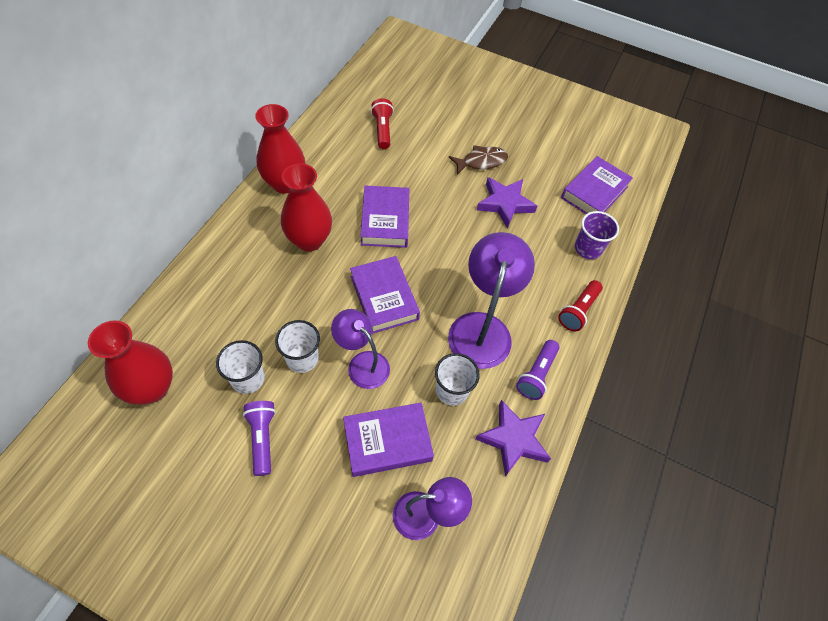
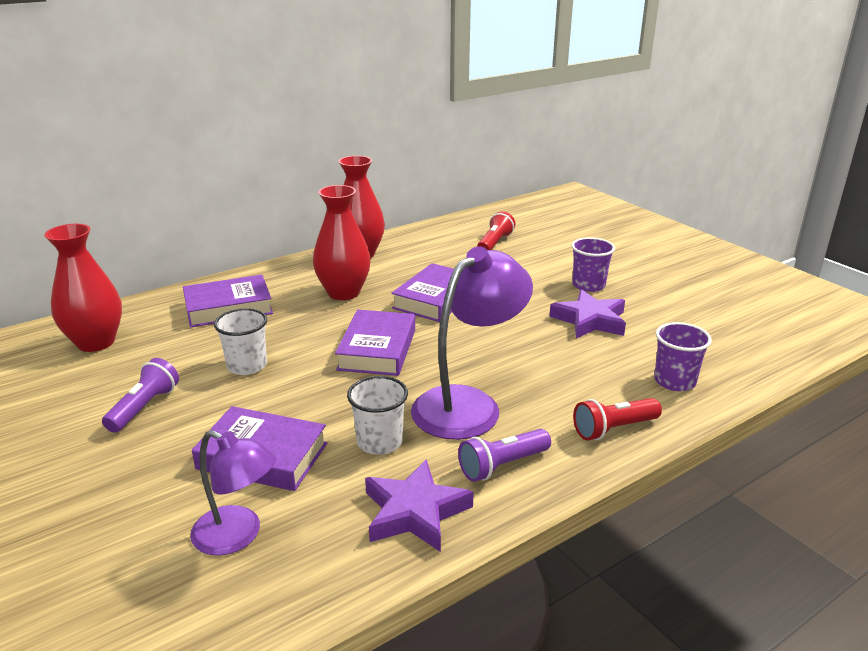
camera: 35 degrees right, 30 degrees down
white cup [216,340,265,394] -> none
purple lamp [331,309,390,389] -> none
brown fish [449,145,508,175] -> purple cup [571,237,615,292]
purple book [561,156,633,214] -> purple book moved to [183,275,273,328]

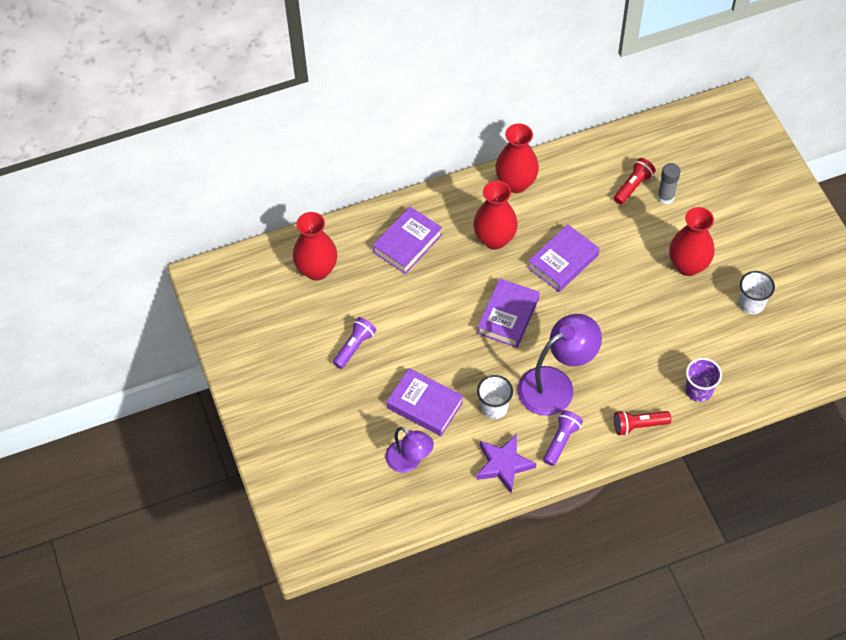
camera: 15 degrees right, 30 degrees up
purple book [183,275,273,328] -> purple book turned 45 degrees counterclockwise [373,207,442,274]
white cup [214,308,267,375] -> white cup moved to [738,271,775,314]
purple flashlight [458,429,551,482] -> purple flashlight turned 135 degrees clockwise [543,410,583,466]
purple star [549,289,626,338] -> none
purple cup [571,237,615,292] -> red vase [669,207,715,276]
none -> grey glue stick [657,163,680,204]

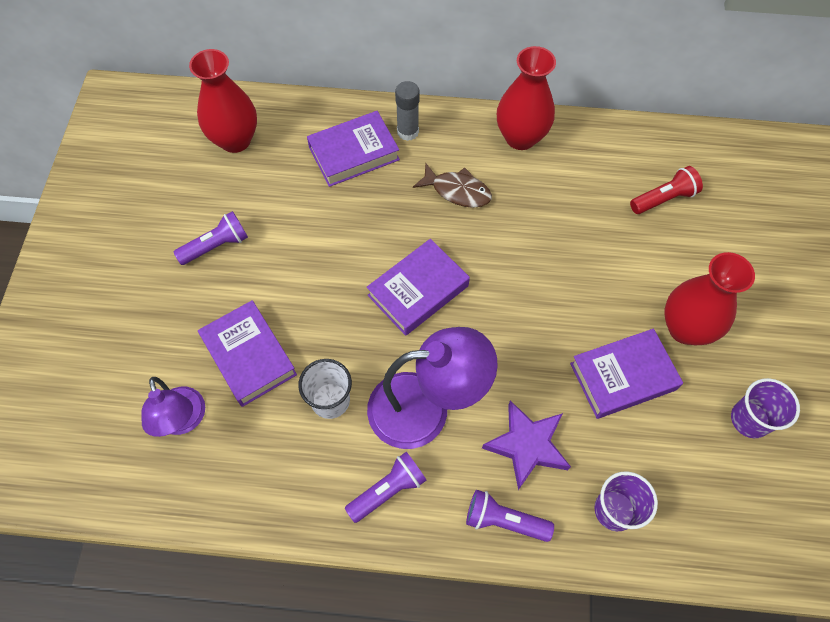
camera: 25 degrees right, 5 degrees up
red vase [473,180,518,250] -> brown fish [413,163,492,208]
purple star [476,434,536,493] -> purple star moved to [482,401,571,490]
purple book [528,224,599,292] -> purple book moved to [570,329,683,419]
red flashlight [614,410,671,435] -> purple flashlight [466,490,554,542]
grey glue stick [657,163,680,204] -> grey glue stick moved to [395,81,420,141]
white cup [738,271,775,314] -> purple cup [731,378,800,438]

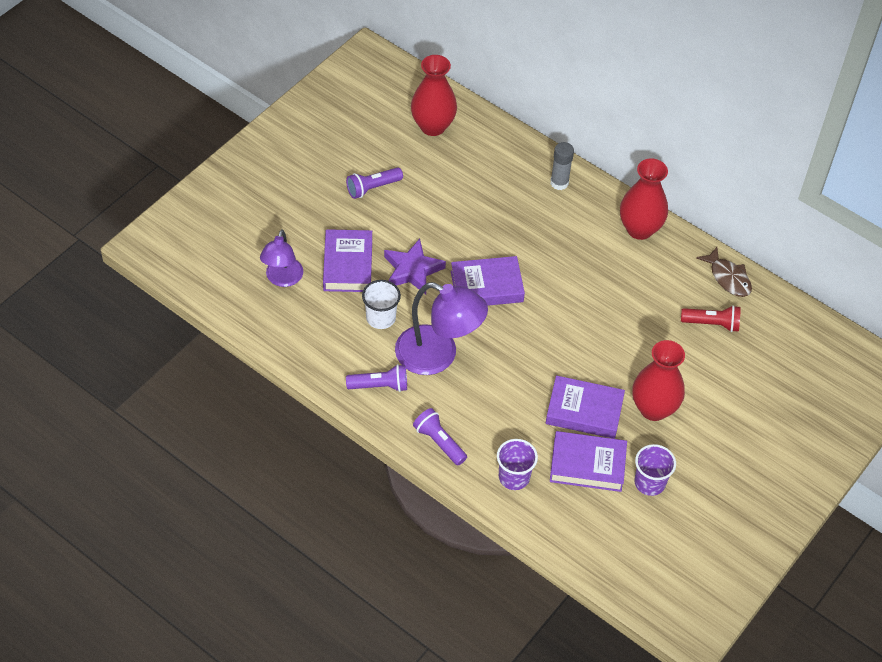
camera: 30 degrees right, 10 degrees down
purple flashlight [174,211,248,265] -> purple flashlight turned 150 degrees clockwise [346,167,403,199]
purple book [307,111,400,187] -> purple book moved to [550,431,627,492]
brown fish [413,163,492,208] -> brown fish moved to [696,247,752,297]
purple star [482,401,571,490] -> purple star moved to [384,239,446,295]

